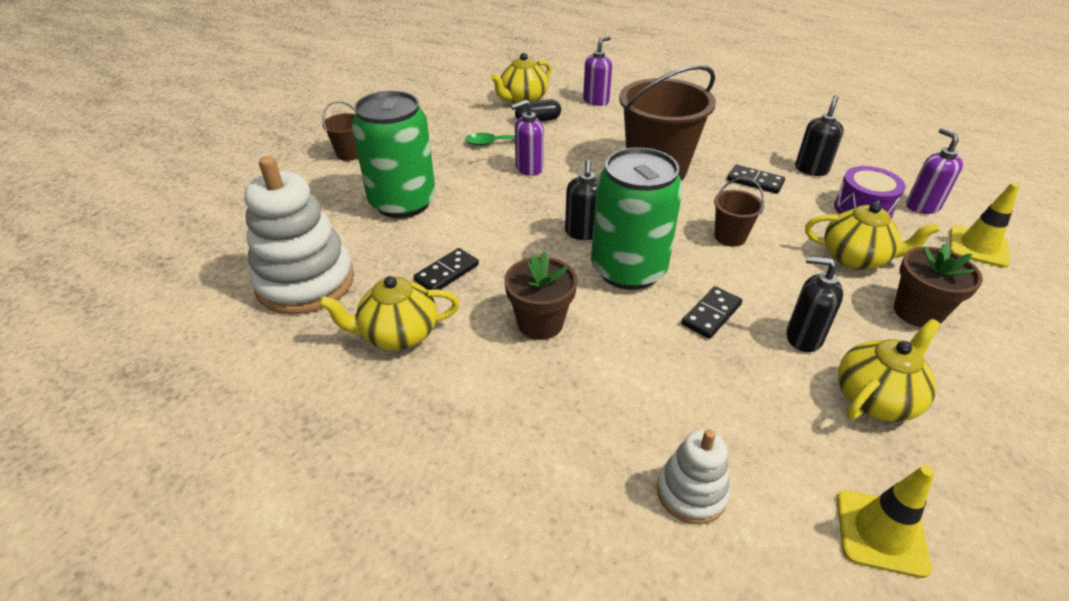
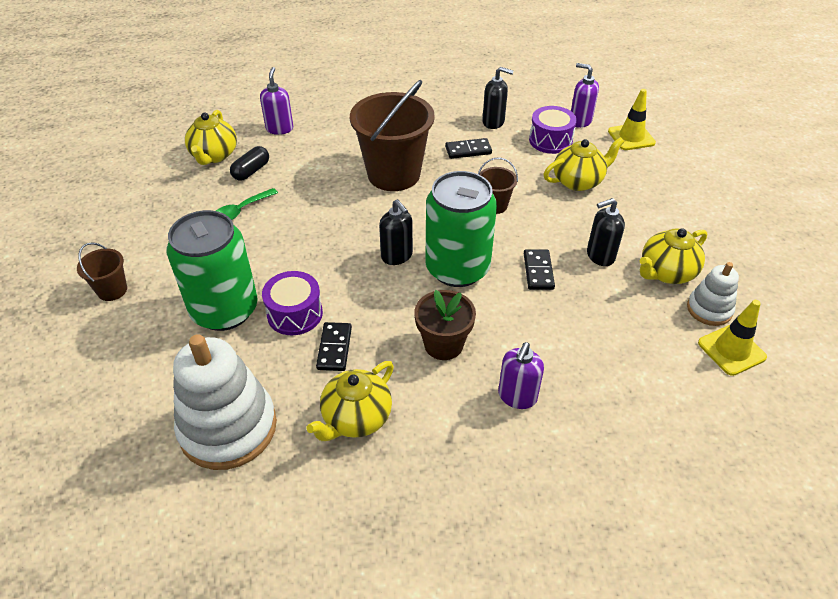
camera: 40 degrees left, 5 degrees up
purple soap dispenser [511,100,544,176] -> purple soap dispenser moved to [498,342,544,409]
white stacking toy [657,429,730,524] -> white stacking toy moved to [687,262,739,326]
black soap dispenser [795,95,844,176] -> black soap dispenser turned 120 degrees clockwise [482,67,513,129]
yellow teapot [838,319,941,422] -> yellow teapot turned 135 degrees counterclockwise [639,228,707,284]
brown flower pot [894,243,983,328] -> none
none -> purple drum [262,271,323,335]

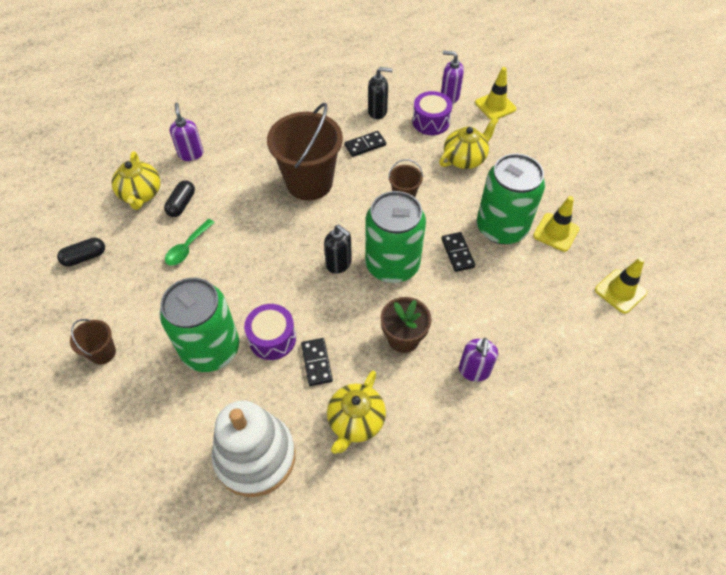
camera: 15 degrees left, 10 degrees up
black soap dispenser [587,198,625,266] -> green can [477,153,545,245]
yellow teapot [639,228,707,284] -> yellow traffic cone [533,196,579,252]
white stacking toy [687,262,739,326] -> none
none -> black capsule [57,238,105,267]

